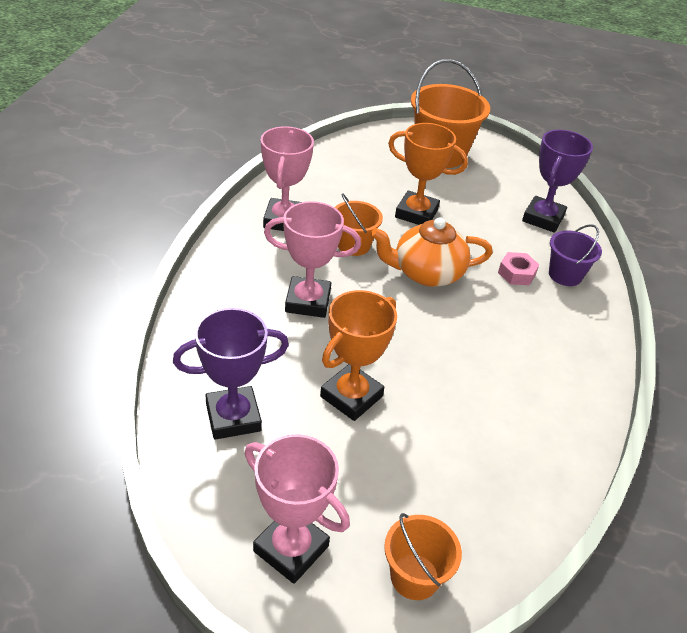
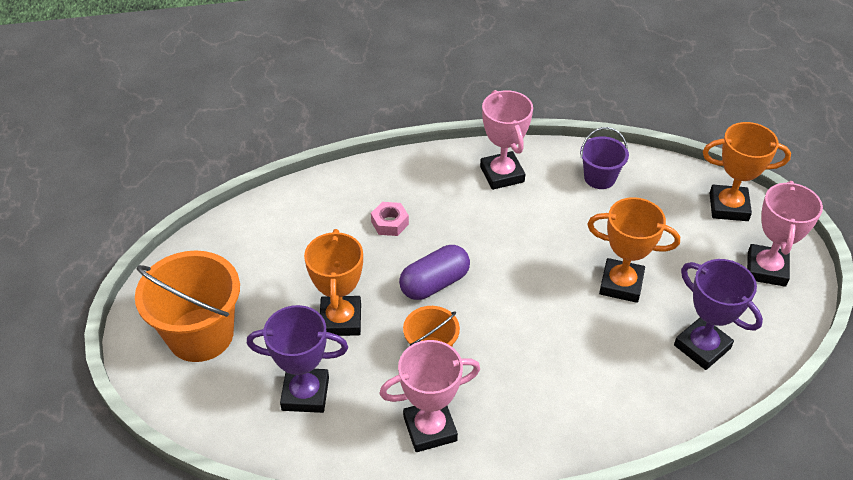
camera: 110 degrees left, 5 degrees up
pink trophy [264,201,361,318] -> pink trophy moved to [480,90,533,190]
orange teapot [371,217,493,287] -> purple capsule [399,245,470,300]
orange bucket [384,513,462,600] -> orange trophy [703,122,791,221]
purple trophy [522,130,593,233] -> purple trophy moved to [247,305,348,413]
purple bucket [549,224,602,286] -> purple bucket moved to [580,127,629,189]

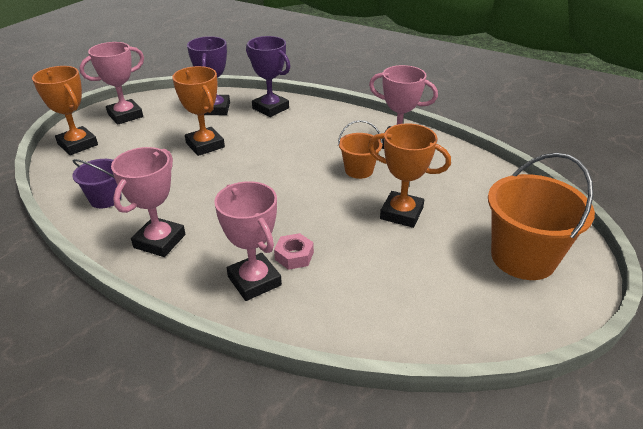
camera: 140 degrees left, 10 degrees down
purple trophy [247,305,348,413] -> purple trophy moved to [246,36,290,117]
orange trophy [304,229,363,336] -> orange trophy turned 75 degrees clockwise [368,123,451,228]
purple capsule [399,245,470,300] -> none
none -> pink trophy [214,181,282,301]

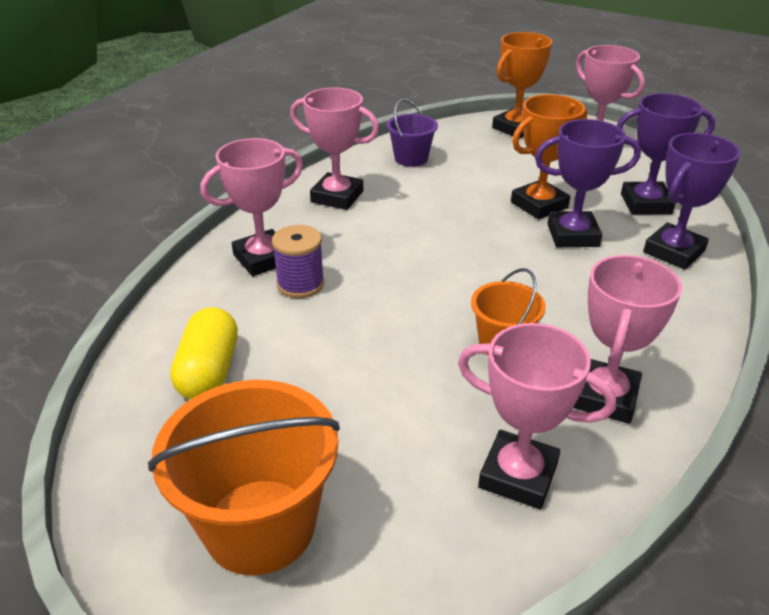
camera: 90 degrees right, 0 degrees up
pink nut [274,233,314,270] -> purple spool [272,225,324,298]
orange trophy [368,123,451,228] -> none
none -> yellow capsule [171,307,238,400]
none -> pink trophy [458,323,616,509]
none -> purple trophy [535,119,641,247]

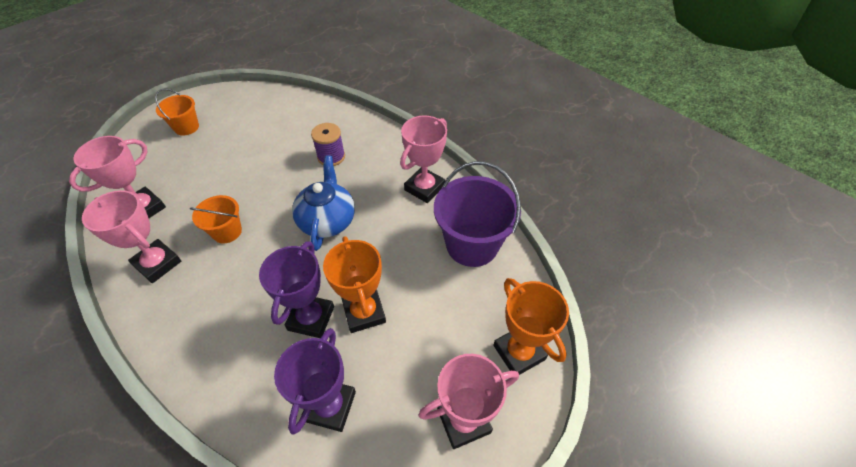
camera: 105 degrees right, 15 degrees up
orange bucket [148,380,340,575] -> orange bucket [155,89,199,136], size x0.55
yellow capsule [171,307,238,400] -> none
pink trophy [200,138,303,276] -> none
purple bucket [387,99,438,167] -> purple bucket [434,161,521,267], size x1.81
purple trophy [643,133,741,270] -> none
none -> blue teapot [292,155,355,251]

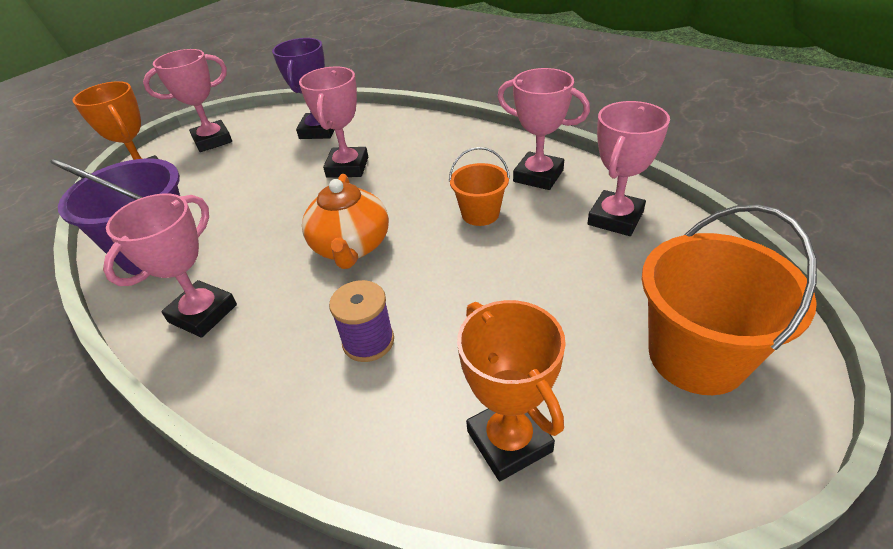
camera: 175 degrees right, 10 degrees down
orange bucket [155,89,199,136] -> orange bucket [642,204,817,395], size x1.81
purple trophy [259,241,334,338] -> pink trophy [299,67,368,178]
blue teapot [292,155,355,251] -> orange teapot [302,174,389,269]
orange trophy [323,236,386,333] -> orange trophy moved to [457,300,566,481]

